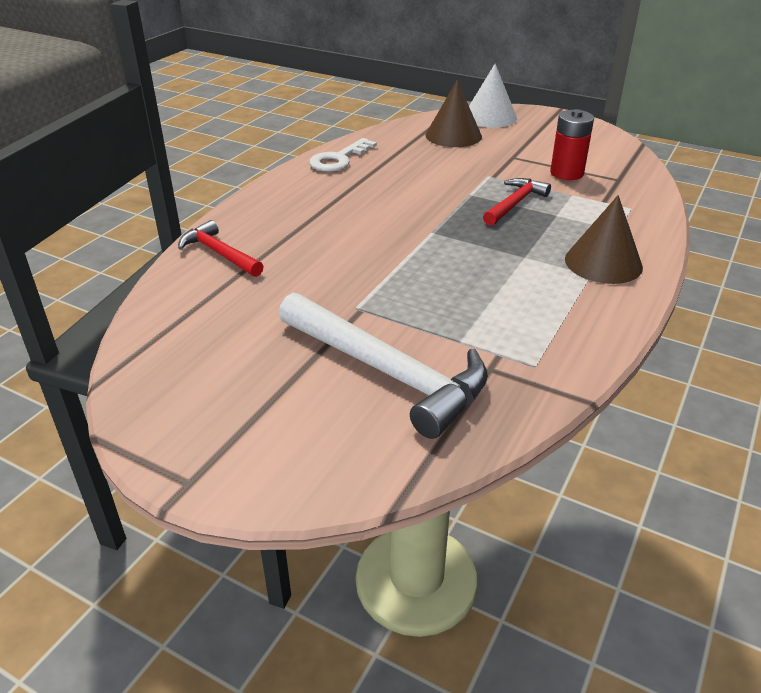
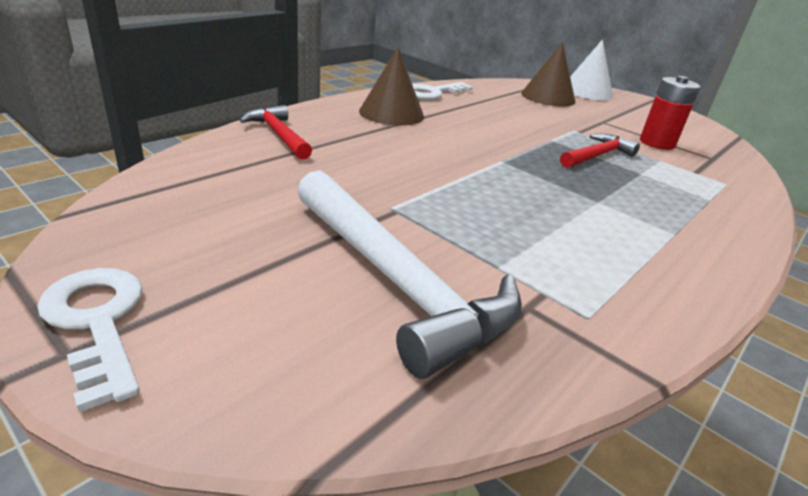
camera: 10 degrees right, 5 degrees down
brown cone [565,195,643,284] -> brown cone moved to [359,47,424,126]
none -> white key [37,268,142,412]

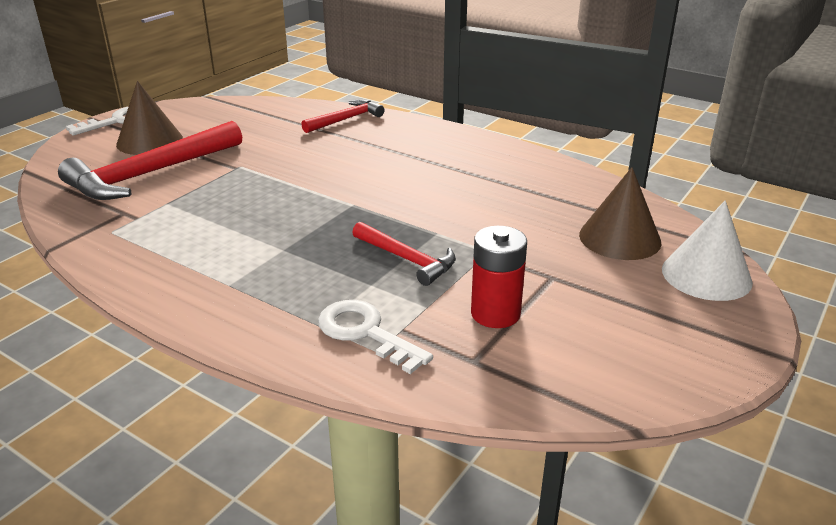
camera: 85 degrees right, 0 degrees up
white hammer [297,170,522,379] -> red hammer [58,121,242,200]
brown cone [359,47,424,126] -> brown cone moved to [116,81,183,155]
white key [412,82,473,100] -> white key moved to [318,300,433,374]

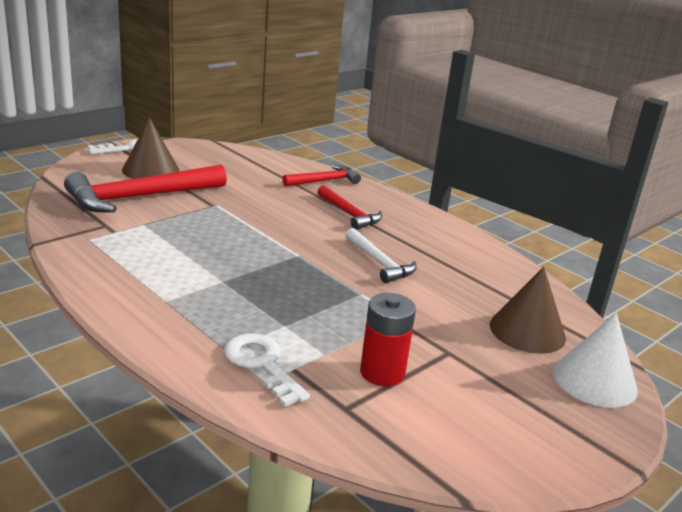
camera: 10 degrees right, 5 degrees down
red hammer [352,222,456,286] -> red hammer moved to [317,185,382,230]
none -> white hammer [345,228,417,283]

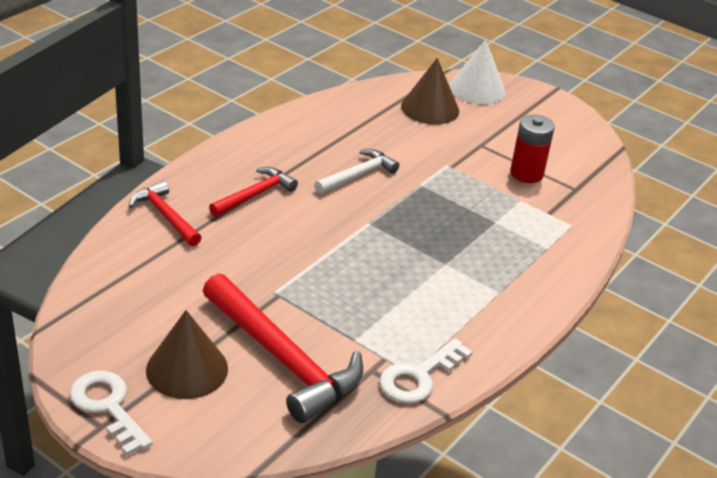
camera: 100 degrees left, 10 degrees up
white key [224,333,310,407] -> white key moved to [380,338,472,403]

